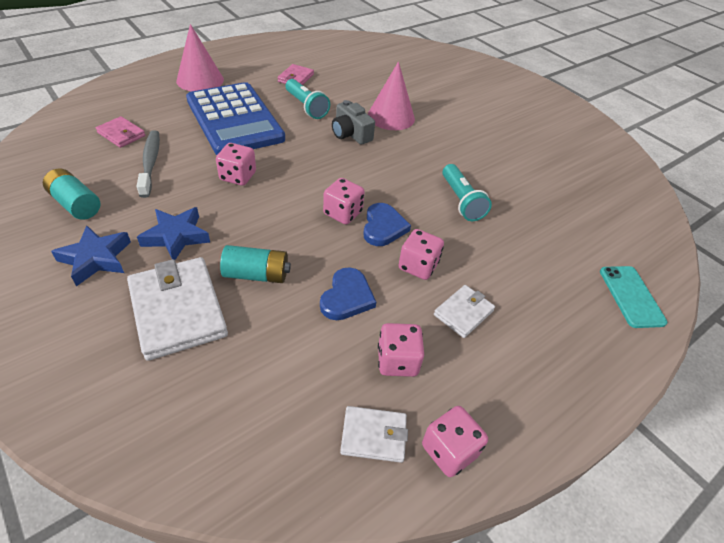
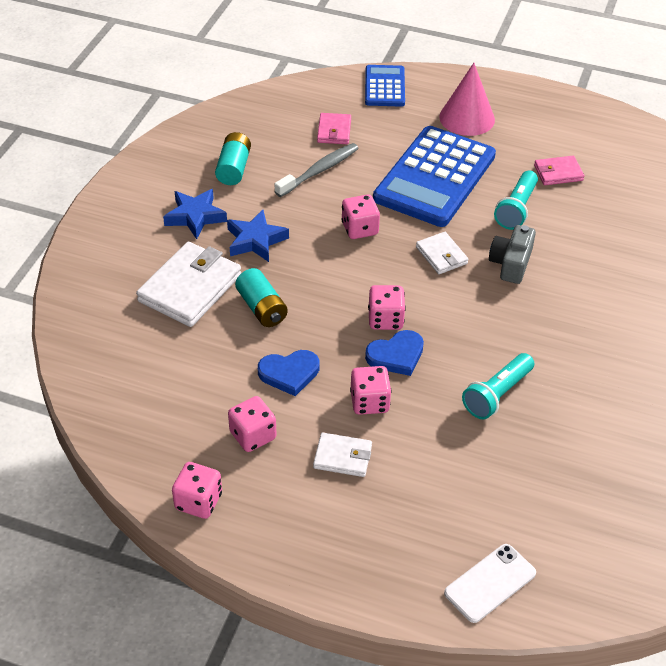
camera: 60 degrees right, 0 degrees up
white wallet [340,406,408,463] -> white wallet moved to [416,232,469,274]
pink cone [368,61,415,130] -> none
turquoise phone [600,266,667,328] -> white phone [444,544,536,623]
none -> blue calculator [365,65,405,107]

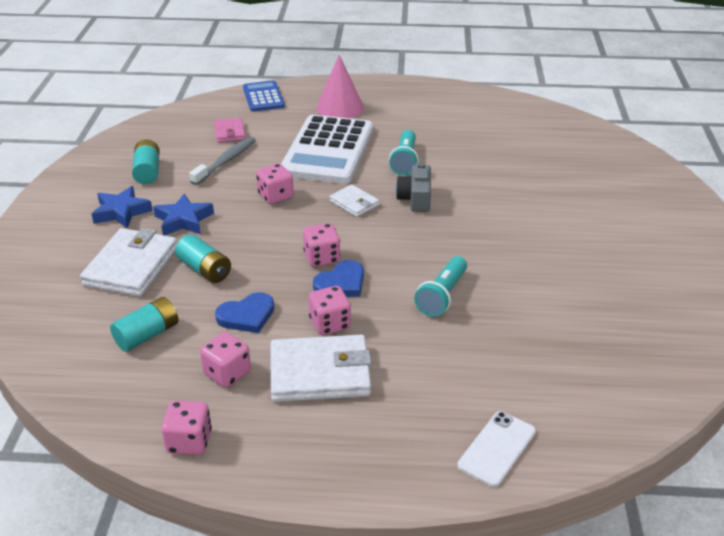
camera: 15 degrees left, 10 degrees down
white wallet [313,433,372,477] -> white wallet [271,335,372,402], size x1.87
blue calculator [373,126,496,227] -> white calculator [281,115,373,184]
pink wallet [534,156,584,185] -> none
none -> turquoise battery [110,297,178,352]

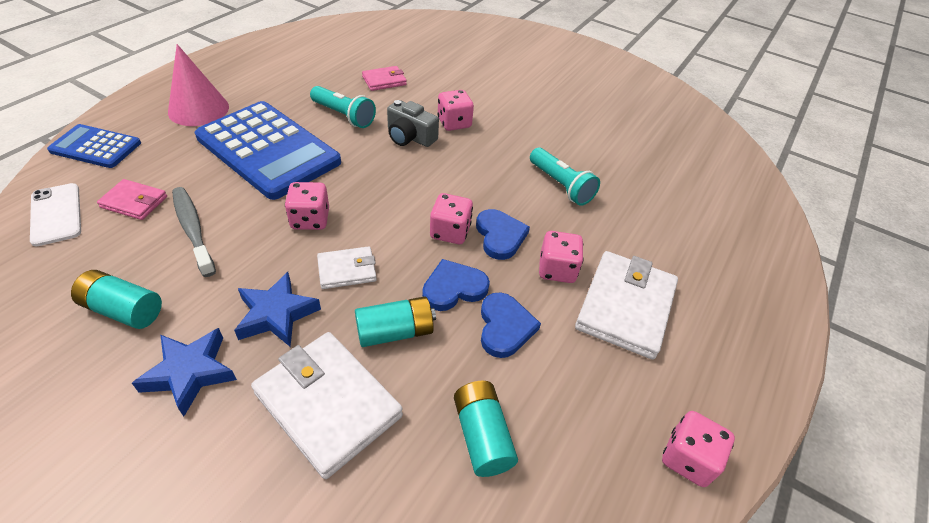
camera: 65 degrees left, 10 degrees up
pink dice [200,332,251,388] -> pink dice moved to [437,90,474,131]
white calculator [281,115,373,184] -> blue calculator [195,101,341,200]
white wallet [330,184,379,217] -> white wallet moved to [317,246,377,289]
white phone [457,411,536,487] -> white phone moved to [30,183,81,246]
none -> pink wallet [362,66,407,91]
none -> blue heart [422,259,490,311]

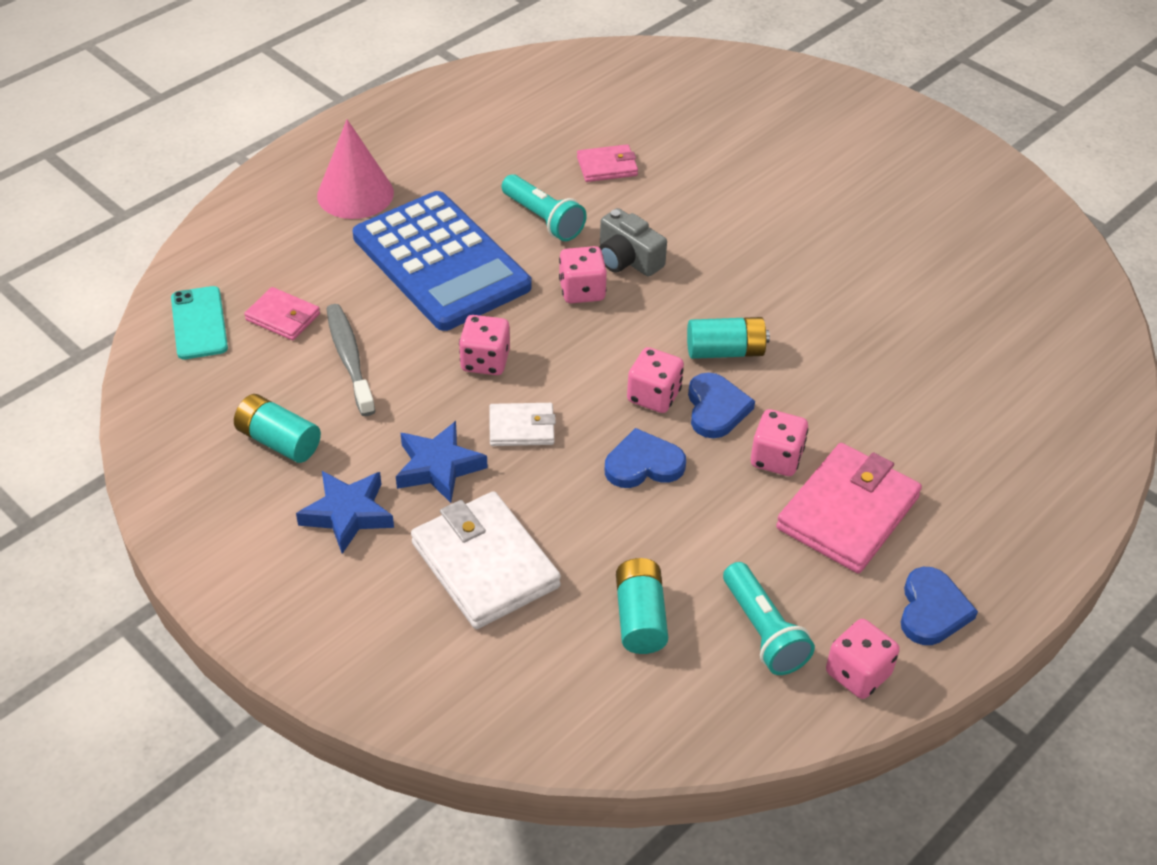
camera: 15 degrees right, 0 degrees up
white phone [30,183,81,246] -> turquoise phone [171,286,228,359]
blue calculator [47,124,141,168] -> none
turquoise battery [355,296,436,347] -> turquoise battery moved to [687,317,770,359]
pink dice [437,90,474,131] -> pink dice moved to [559,246,607,303]
blue heart [481,292,541,358] -> blue heart moved to [901,567,978,645]
turquoise flashlight [530,148,600,206] -> turquoise flashlight moved to [723,562,815,675]
white wallet [575,251,678,359] -> pink wallet [776,443,922,573]

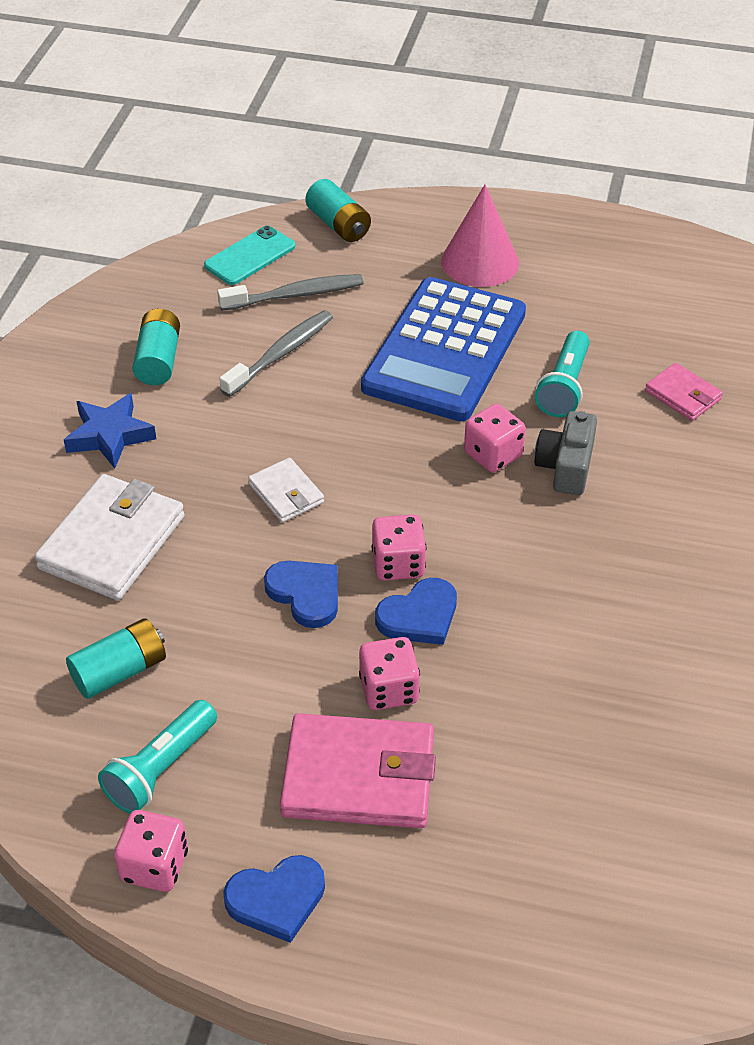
camera: 60 degrees right, 0 degrees up
pink wallet [244,287,320,340] -> grey toothbrush [217,274,363,311]
blue star [396,421,488,503] -> none
pink dice [459,315,510,375] -> none
turquoise battery [687,317,770,359] -> turquoise battery moved to [305,179,371,242]

